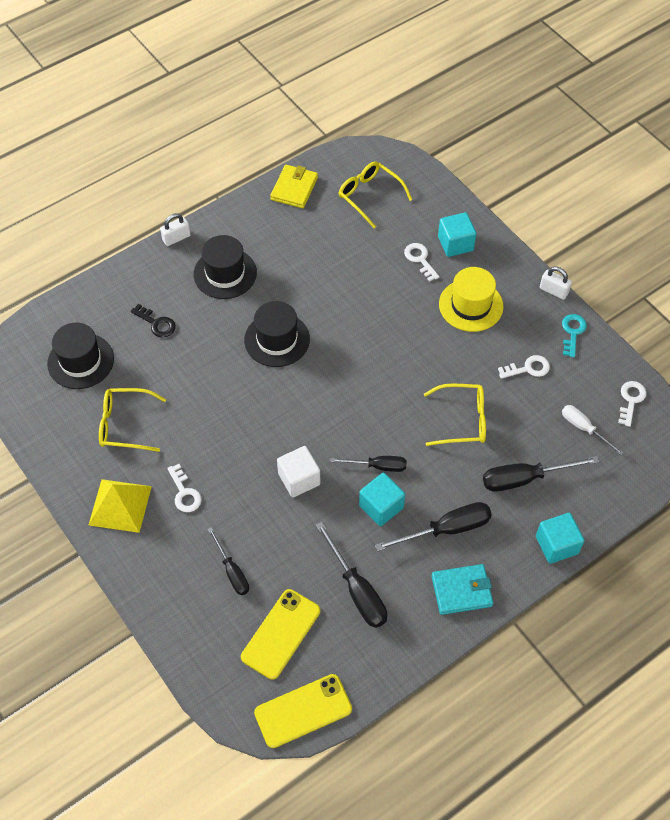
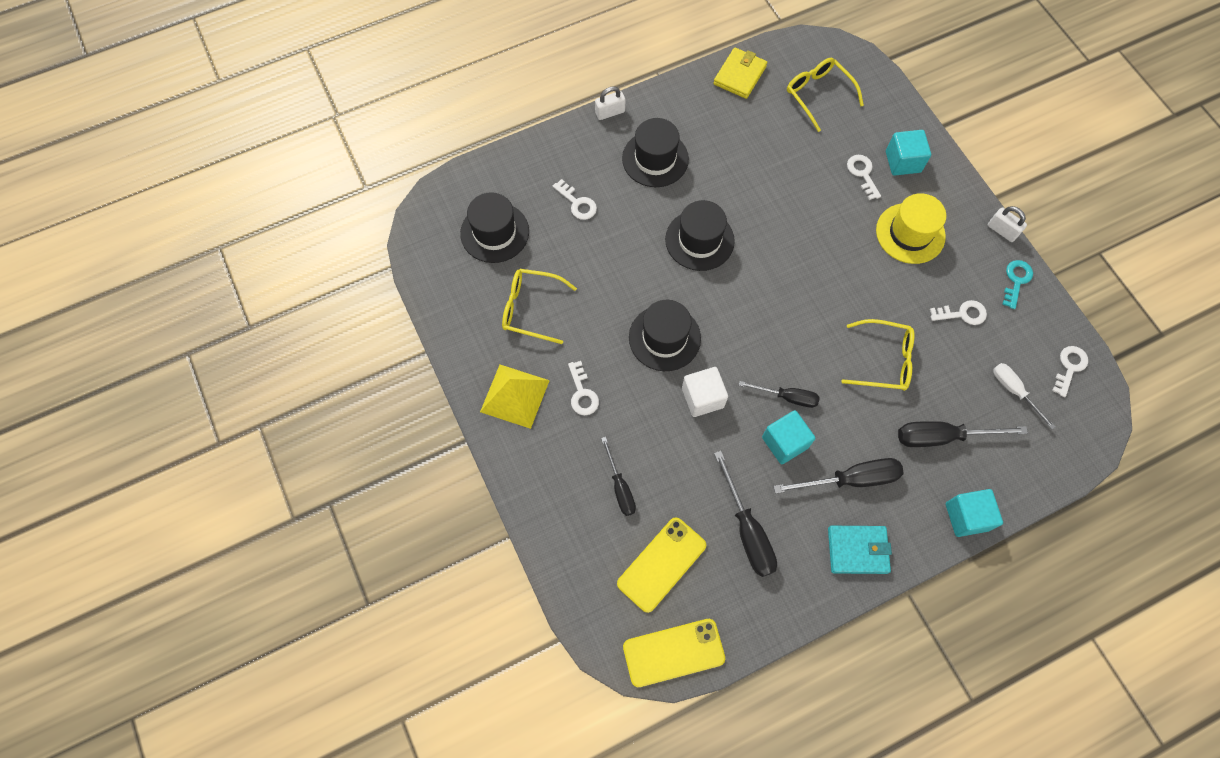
camera: 10 degrees right, 10 degrees up
black key [131,304,176,337] -> white key [553,179,597,220]
none -> black hat [629,300,701,371]

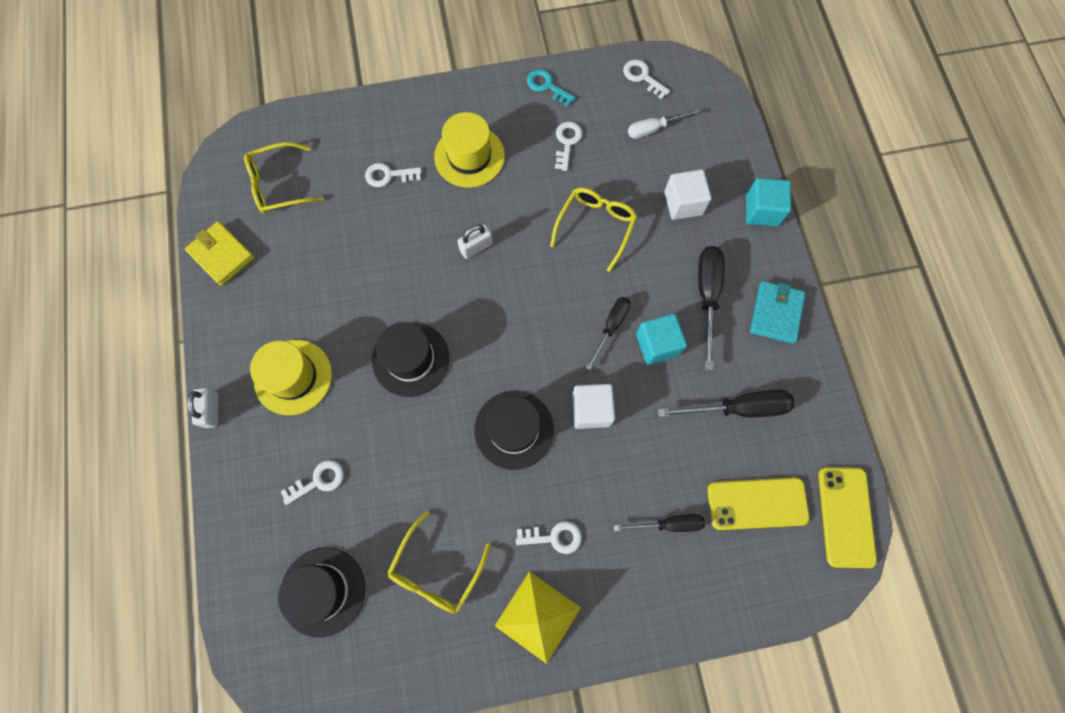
camera: 75 degrees left, 5 degrees up
yellow phone [617,517,706,613] -> yellow phone turned 60 degrees counterclockwise [707,477,810,530]
black hat [622,118,689,187] -> yellow hat [250,340,332,415]
turquoise cube [886,130,931,176] -> none
black screwdriver [898,421,1028,447] -> white cube [664,169,711,220]
white padlock [988,206,1027,242] -> white padlock moved to [457,224,493,259]

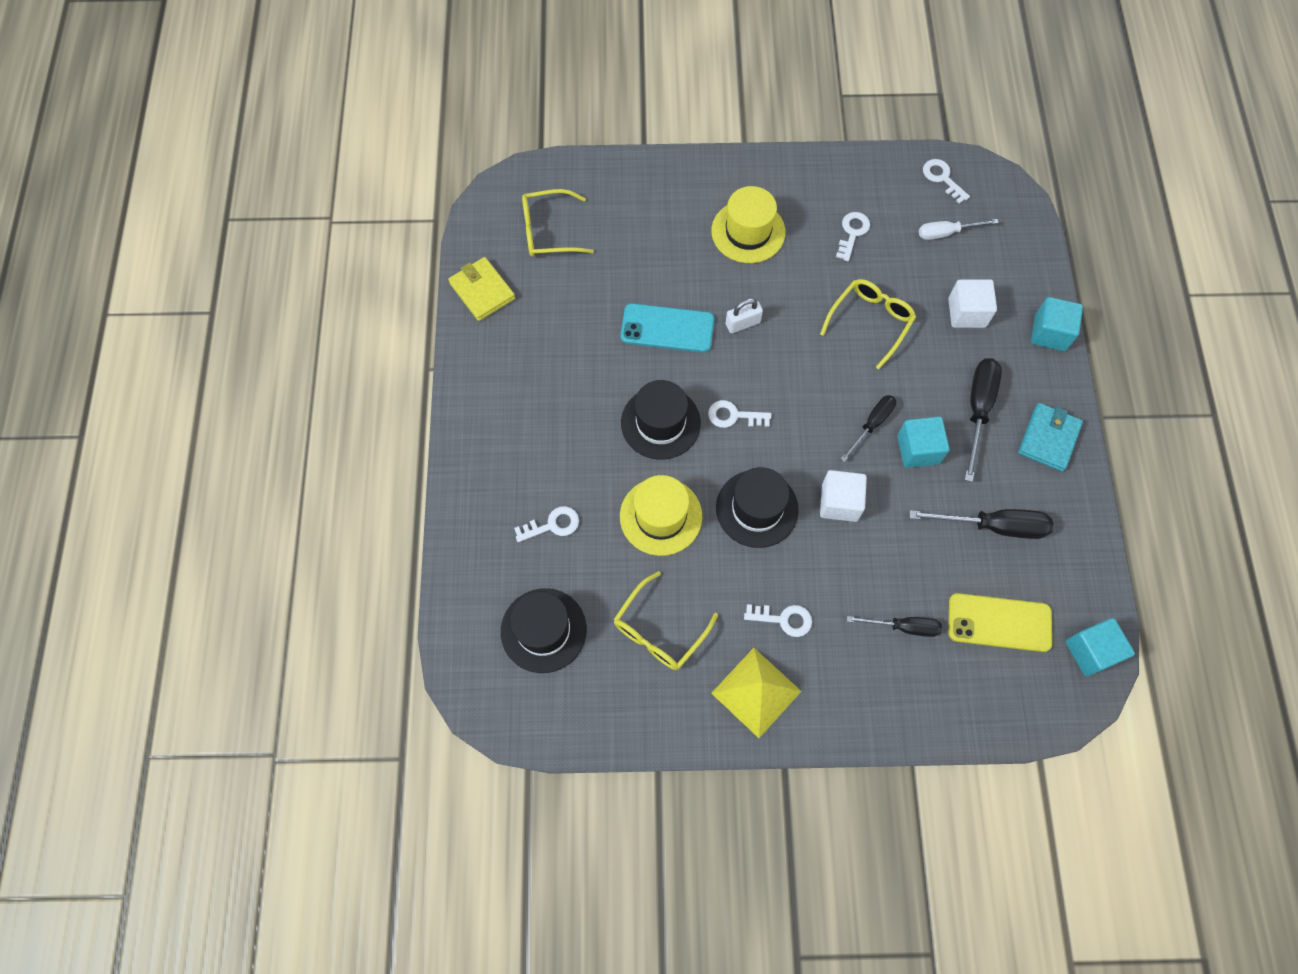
camera: 10 degrees right, 5 degrees down
white padlock [187,388,218,428] -> none
yellow hat [250,340,332,415] -> yellow hat moved to [620,475,702,556]
white key [365,163,422,187] -> white key moved to [708,400,771,428]
turquoise key [527,69,575,107] -> none
yellow phone [818,467,877,568] -> turquoise cube [1066,618,1135,676]
none -> turquoise phone [621,303,714,353]

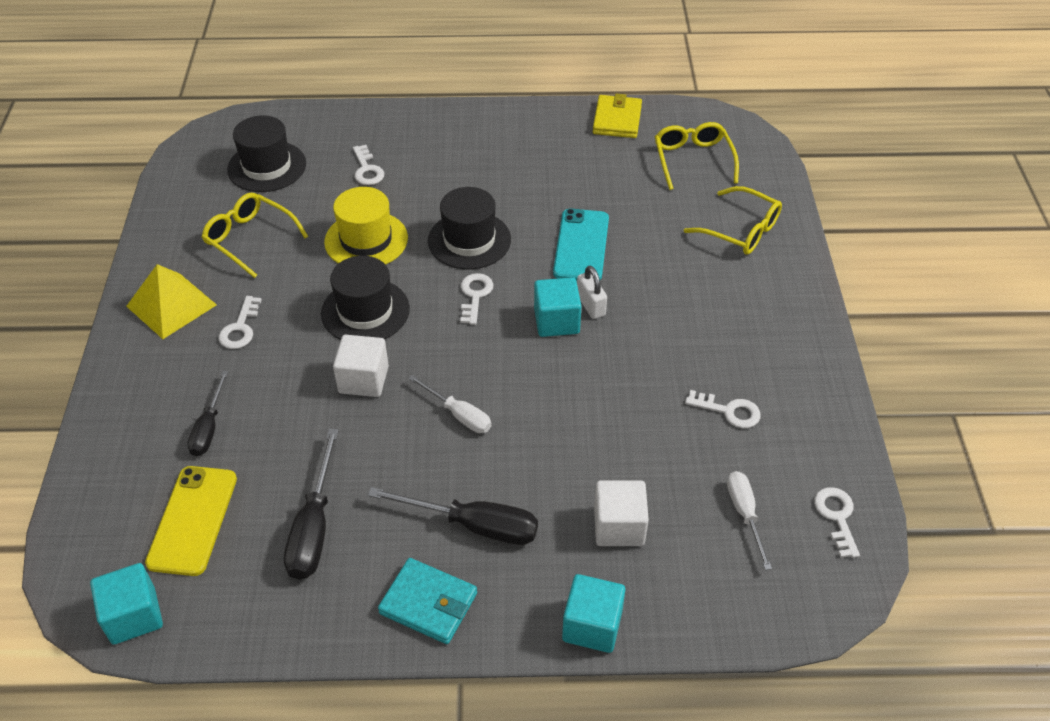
camera: 90 degrees right, 20 degrees down
yellow wallet [448,257,515,321] -> yellow wallet turned 45 degrees counterclockwise [593,94,642,138]
yellow hat [711,186,785,263] -> none
yellow glasses [820,279,916,369] -> yellow glasses moved to [684,186,782,255]
black screwdriver [841,395,896,462] -> white screwdriver [408,375,491,433]
turquoise cube [897,417,950,468] -> turquoise cube moved to [534,277,581,337]
white key [923,159,970,204] -> white key turned 60 degrees counterclockwise [814,487,860,558]

